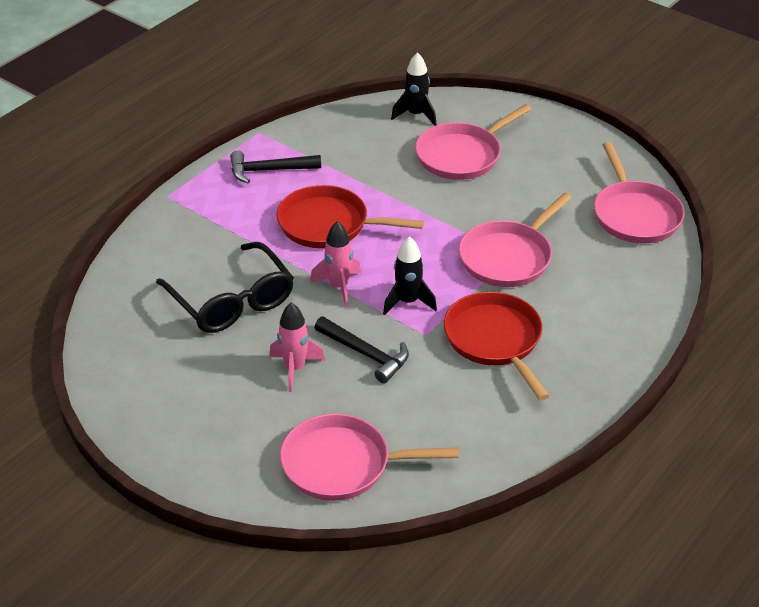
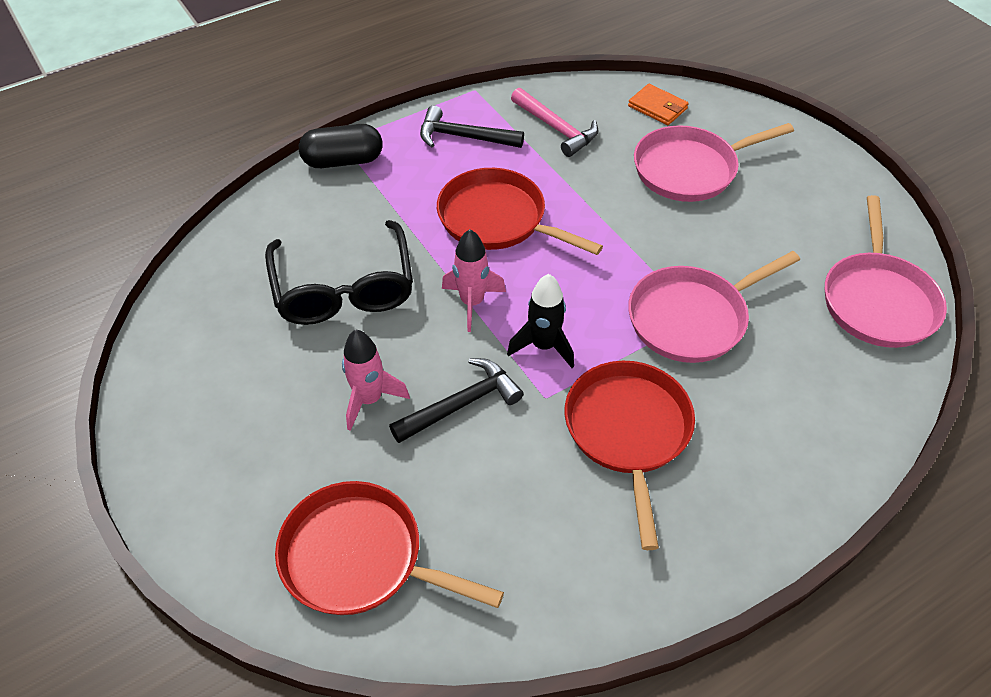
camera: 20 degrees right, 10 degrees up
pink pan [280,414,459,501] -> red pan [275,481,504,615]
black hammer [314,317,409,383] -> black hammer turned 90 degrees counterclockwise [389,358,523,443]
black rocket [391,52,436,126] -> orange wallet [628,84,689,125]
none -> black capsule [299,124,383,168]
none -> pink hammer [511,88,598,157]

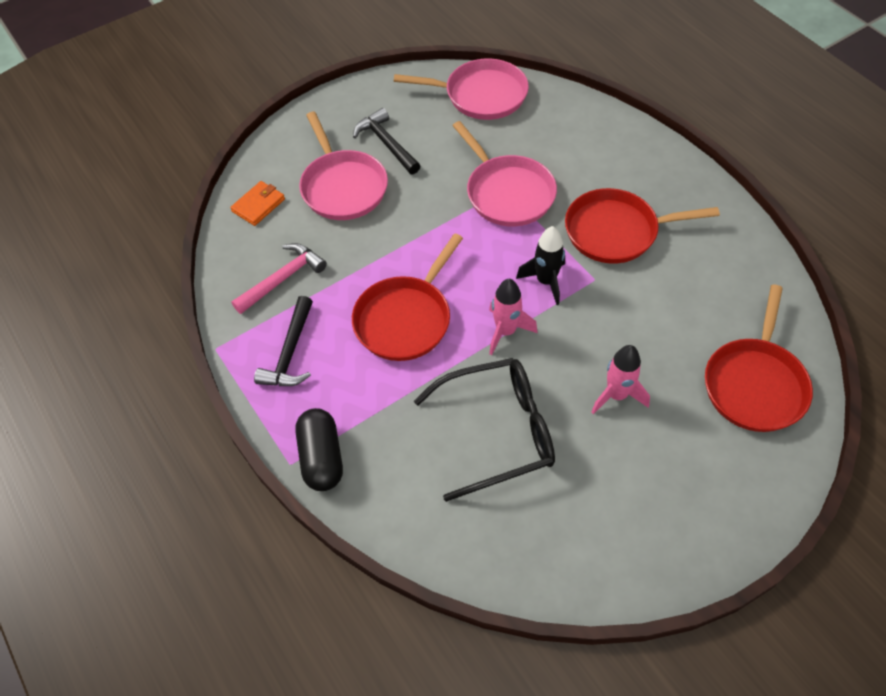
camera: 90 degrees left, 5 degrees up
black hammer [389,358,523,443] -> black hammer moved to [353,108,420,174]

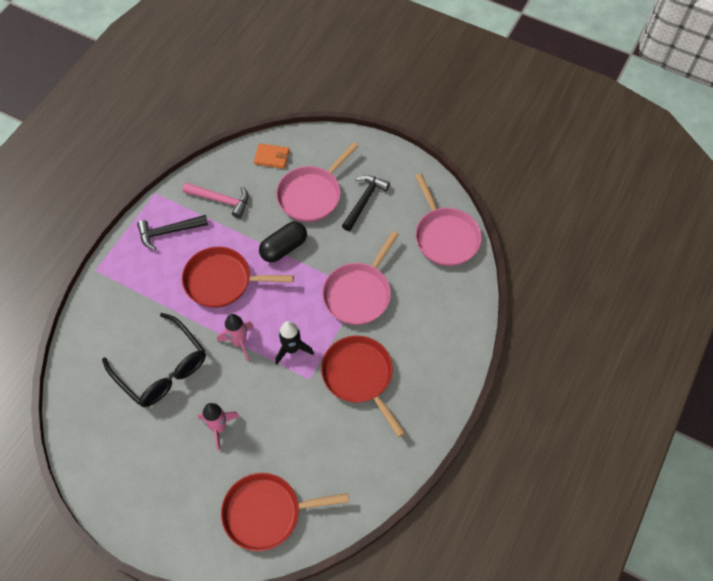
camera: 60 degrees right, 5 degrees up
black capsule [295,408,343,491] -> black capsule moved to [259,221,307,263]

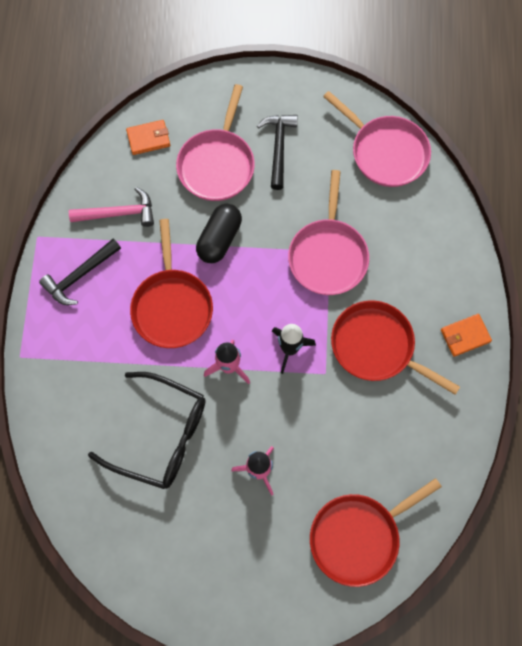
camera: 25 degrees left, 10 degrees up
red pan [182,247,294,308] -> red pan turned 75 degrees counterclockwise [130,219,213,348]
none -> orange wallet [441,314,492,357]

